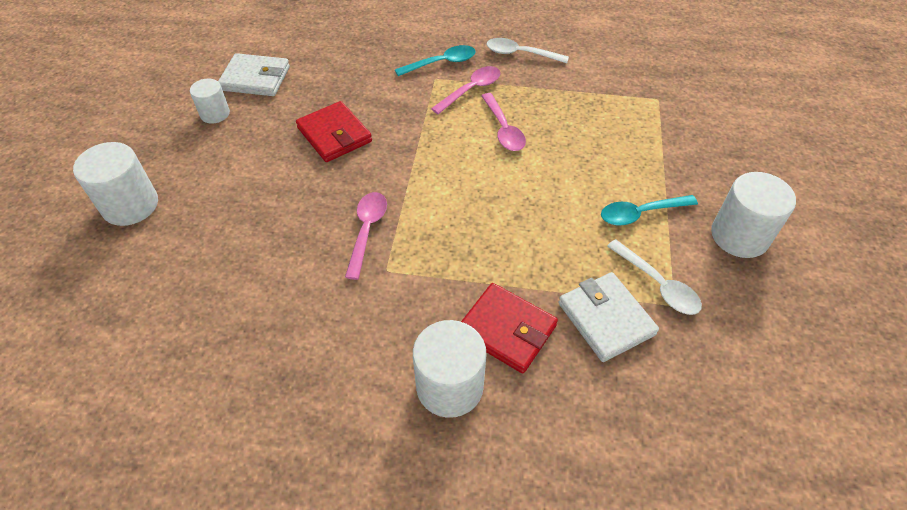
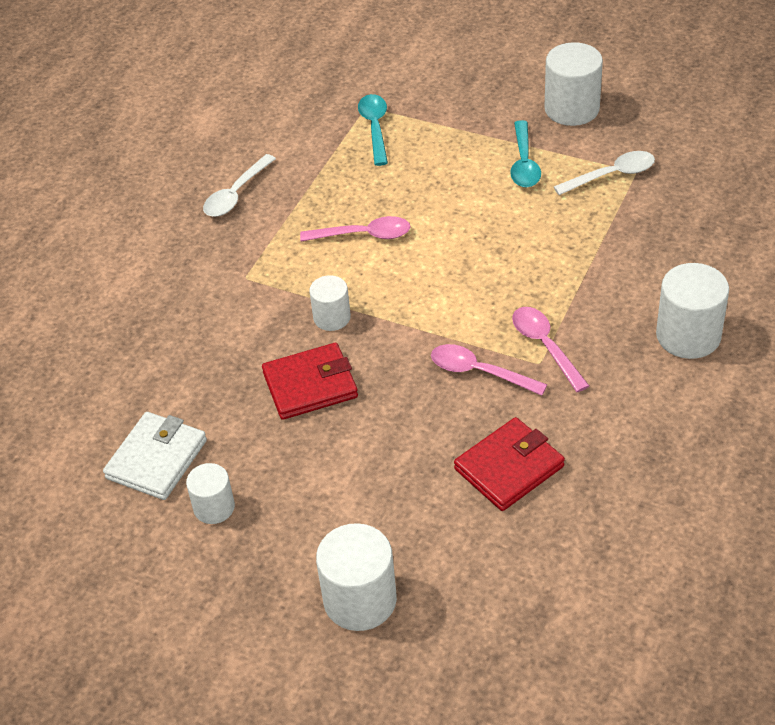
camera: 70 degrees left, 5 degrees down
turquoise spoon [395,45,476,76] -> turquoise spoon moved to [358,94,388,166]
pink spoon [431,66,500,114] -> pink spoon moved to [512,307,589,392]
red wallet [461,283,558,374] -> red wallet moved to [454,417,565,511]
white wallet [558,272,659,362] -> none
none -> white cylinder [309,275,351,331]

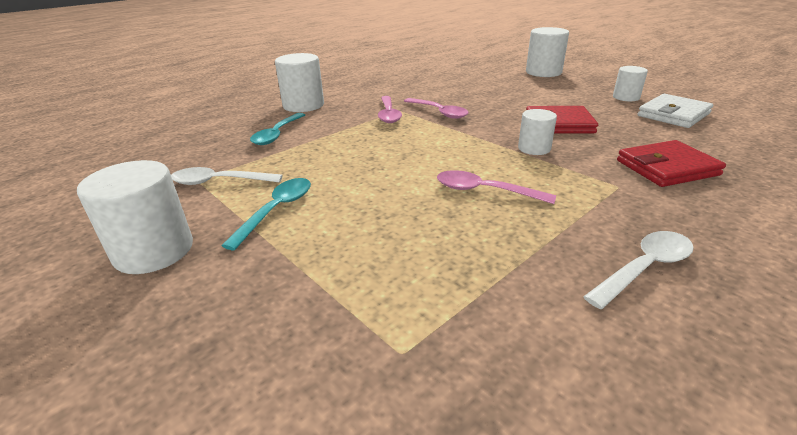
camera: 160 degrees left, 15 degrees down
turquoise spoon [358,94,388,166] -> turquoise spoon moved to [250,113,305,145]
red wallet [454,417,565,511] -> red wallet moved to [617,140,726,187]

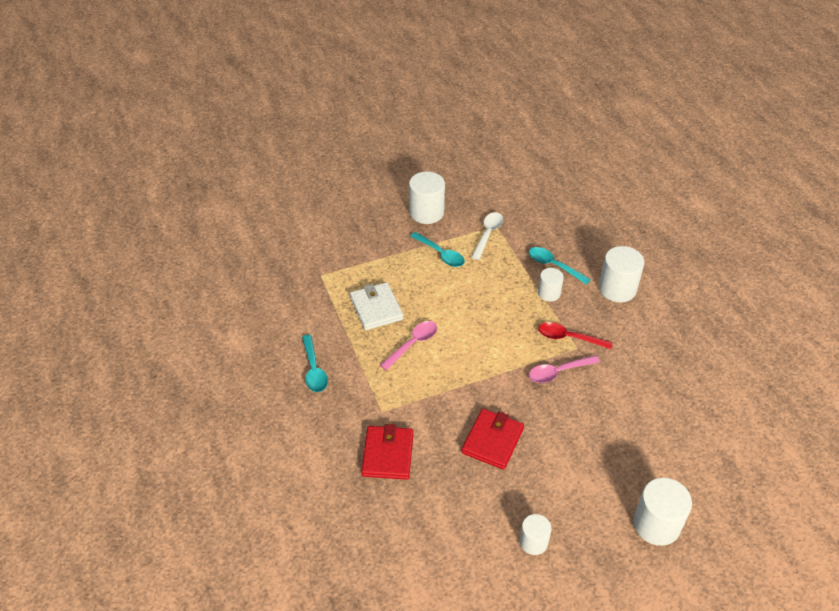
camera: 110 degrees right, 15 degrees up
pink spoon [378,96,402,123] -> red spoon [538,322,613,349]
white cylinder [518,109,557,155] -> white cylinder moved to [538,268,564,302]
white spoon [583,231,694,309] -> turquoise spoon [302,335,328,392]
white wallet [638,94,713,128] -> white wallet moved to [350,282,403,330]

